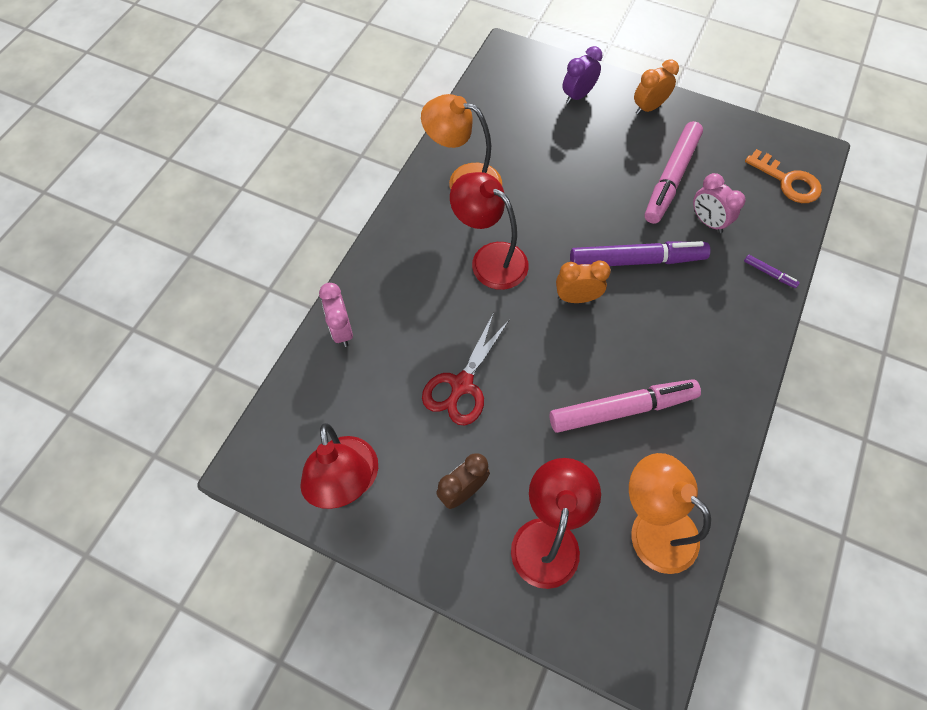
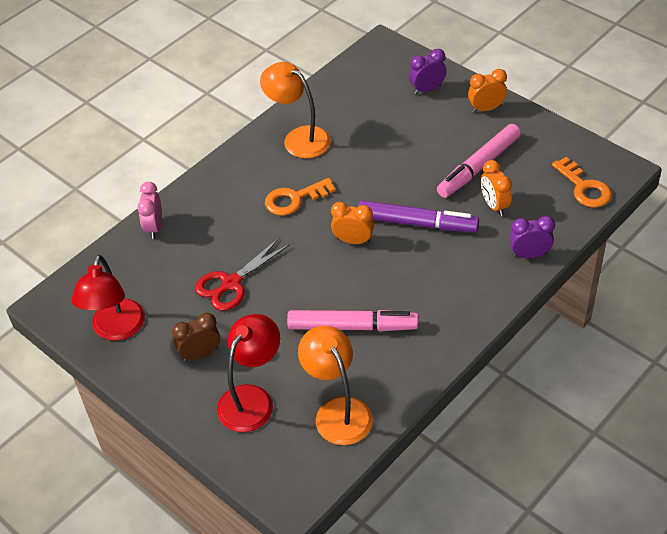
camera: 20 degrees right, 15 degrees down
red lamp [450,172,529,290] -> orange key [265,178,336,216]
pink clock [693,173,745,233] -> orange clock [481,160,512,216]
purple marker [744,254,800,288] -> purple clock [510,216,555,258]

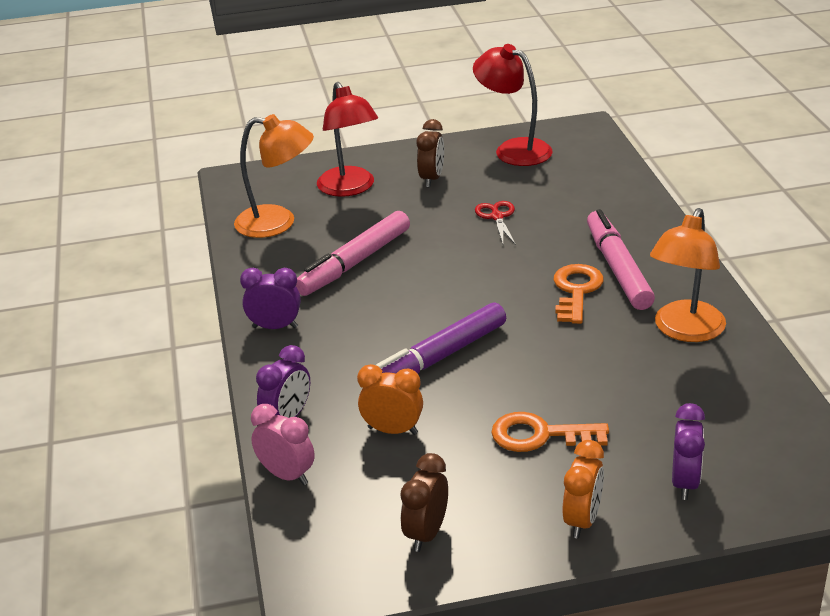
camera: 125 degrees right, 15 degrees down
pink clock [137,182,162,239] -> pink clock moved to [251,404,315,485]
red scissors [195,238,290,311] -> red scissors [475,201,515,244], size x0.65
orange lamp [260,62,331,158] -> orange lamp turned 135 degrees clockwise [650,208,726,342]
orange clock [331,202,374,244] -> none
pink marker [437,124,521,198] -> pink marker moved to [587,209,655,310]
orange key [552,157,612,208] -> orange key moved to [491,412,609,452]
none -> purple clock [240,268,301,329]
none -> brown clock [400,453,448,552]

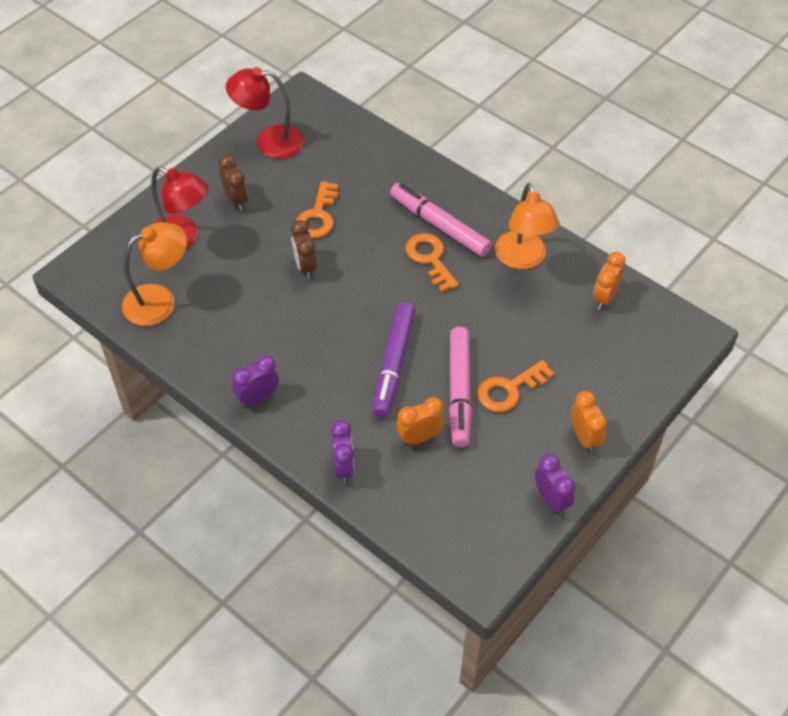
camera: 40 degrees left, 20 degrees up
pink clock [251,404,315,485] -> none
pink marker [296,211,410,296] -> pink marker moved to [449,327,472,447]
brown clock [400,453,448,552] -> brown clock moved to [291,220,317,279]
red scissors [475,201,515,244] -> orange key [296,181,338,238]
purple clock [672,403,705,500] -> purple clock moved to [535,454,575,515]
none -> orange clock [593,252,626,310]

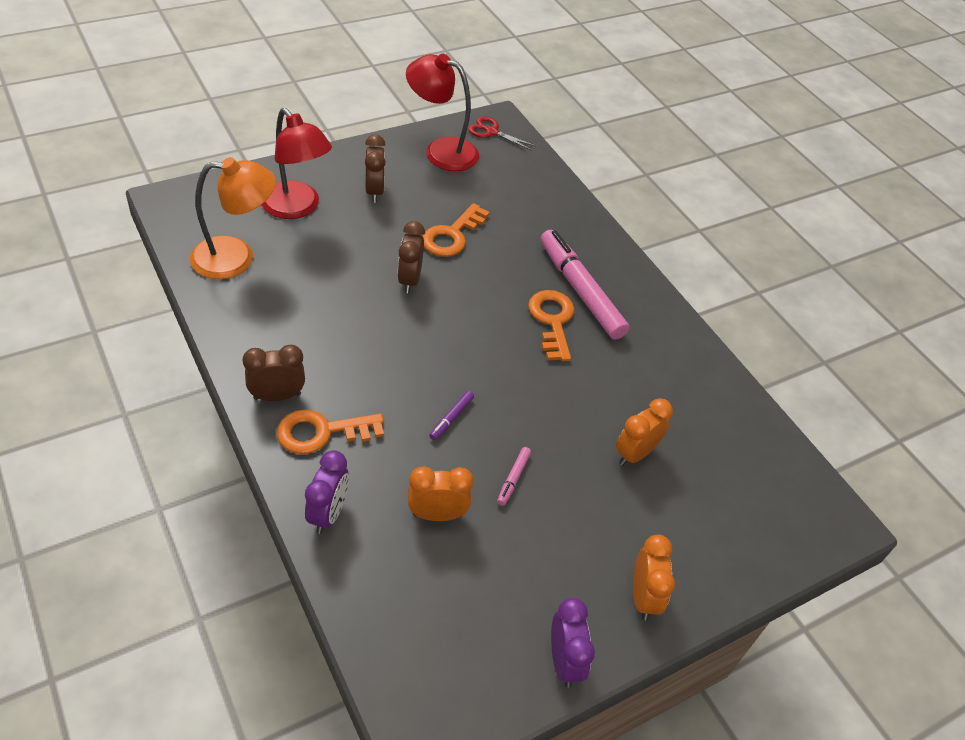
camera: 15 degrees right, 5 degrees down
purple clock [232,355,279,407] -> brown clock [243,345,305,401]
purple marker [372,302,415,418] -> purple marker [429,391,474,440], size x0.41
pink marker [449,327,472,447] -> pink marker [497,447,531,506], size x0.41
orange key [477,360,554,412] -> orange key moved to [277,409,384,454]
orange lamp [495,183,560,269] -> none
orange clock [593,252,626,310] -> orange clock moved to [616,398,673,466]
none -> red scissors [468,116,537,151]

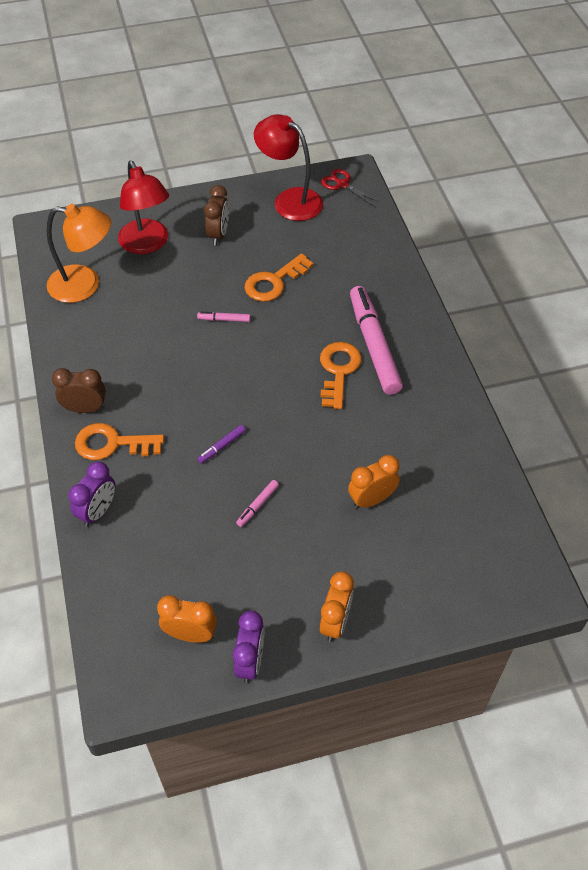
camera: 20 degrees right, 5 degrees up
brown clock [397,221,425,293] -> pink marker [197,312,250,322]
orange clock [408,466,474,521] -> orange clock moved to [157,595,217,643]

